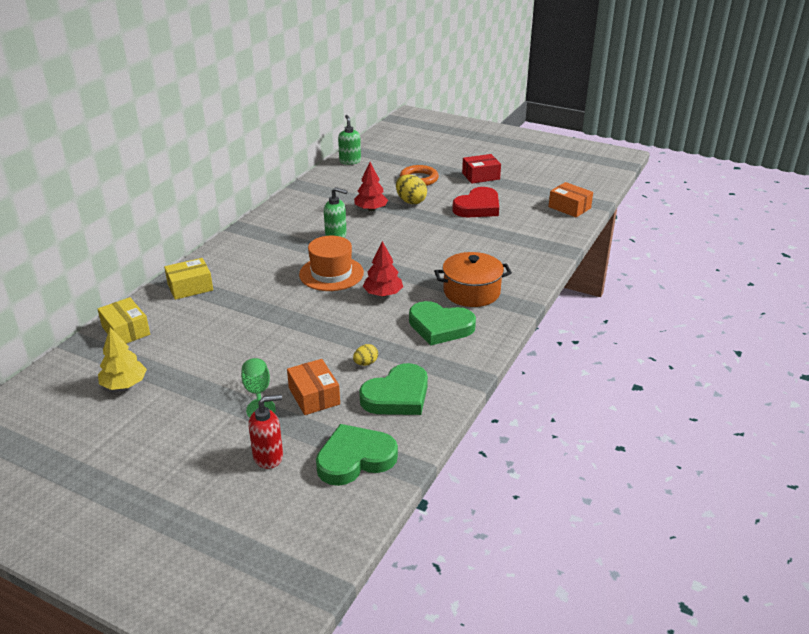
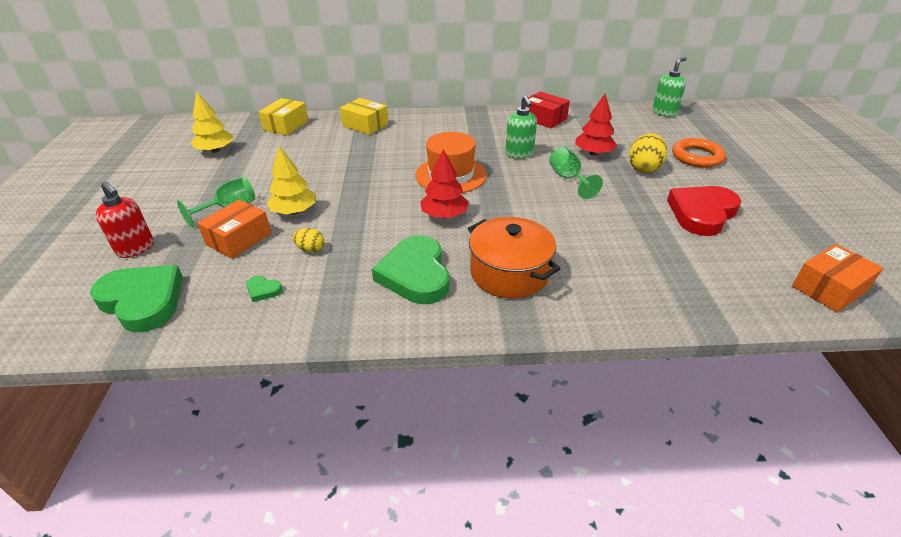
camera: 60 degrees right, 5 degrees up
green heart [359,363,428,415] -> green heart [246,276,282,302], size x0.40
red heart [452,187,499,217] -> red heart turned 120 degrees clockwise [667,186,741,236]
red box [462,154,501,184] -> red box moved to [526,92,570,128]
orange box [549,182,593,217] -> orange box turned 45 degrees clockwise [792,244,883,313]
none -> yellow tree [267,146,316,215]
none -> green goblet [549,147,603,199]

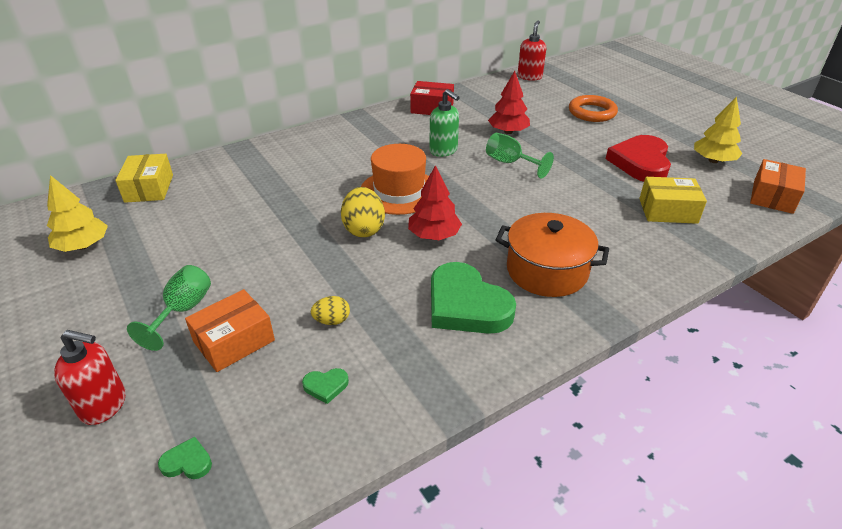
camera: 30 degrees left, 0 degrees up
green heart [90,265,183,332] -> green heart [158,437,212,479], size x0.40
orange box [197,199,271,259] -> orange box turned 45 degrees clockwise [185,289,275,372]
yellow tree [267,146,316,215] -> yellow tree moved to [694,97,742,163]
yellow box [340,98,388,135] -> yellow box moved to [639,177,707,224]
yellow egg [629,133,667,173] -> yellow egg moved to [341,187,385,237]
green soap dispenser [652,57,687,117] -> red soap dispenser [518,21,546,81]

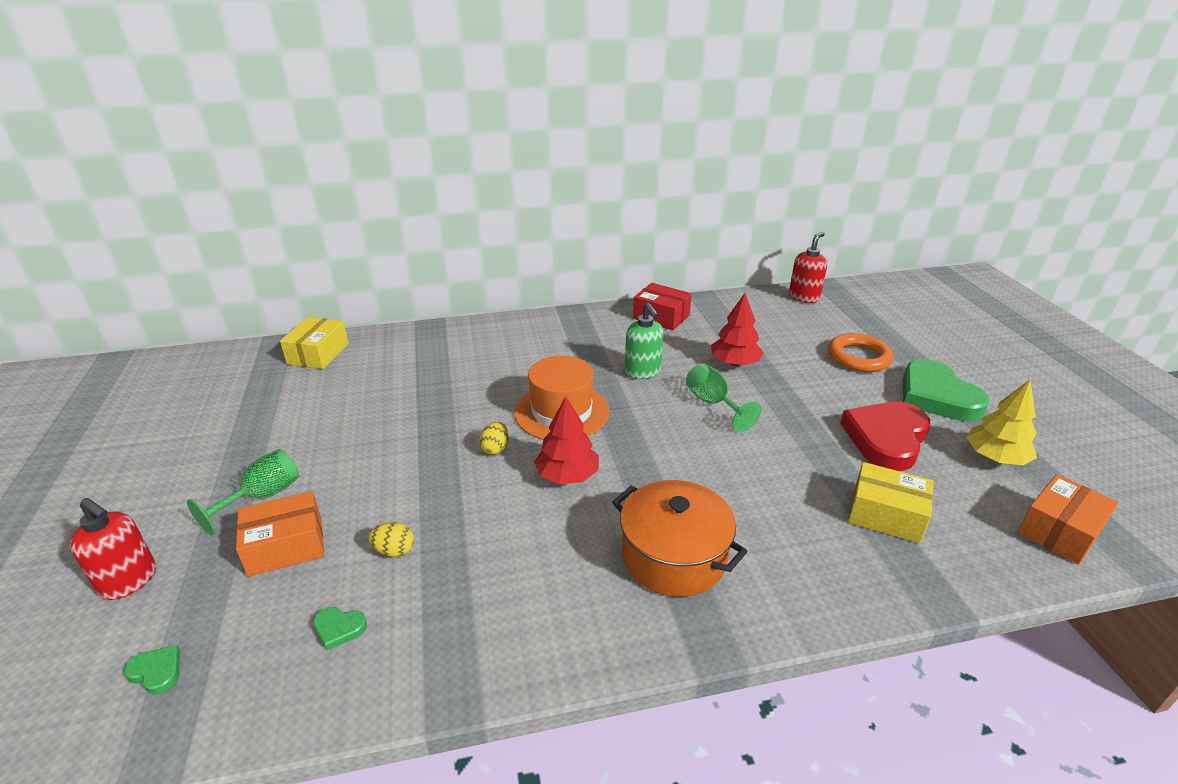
camera: 20 degrees right, 5 degrees down
yellow tree [47,175,108,252] -> none
yellow egg [341,187,385,237] -> yellow egg [479,422,509,455], size x0.56
green heart [431,262,516,334] -> green heart moved to [903,359,990,422]

